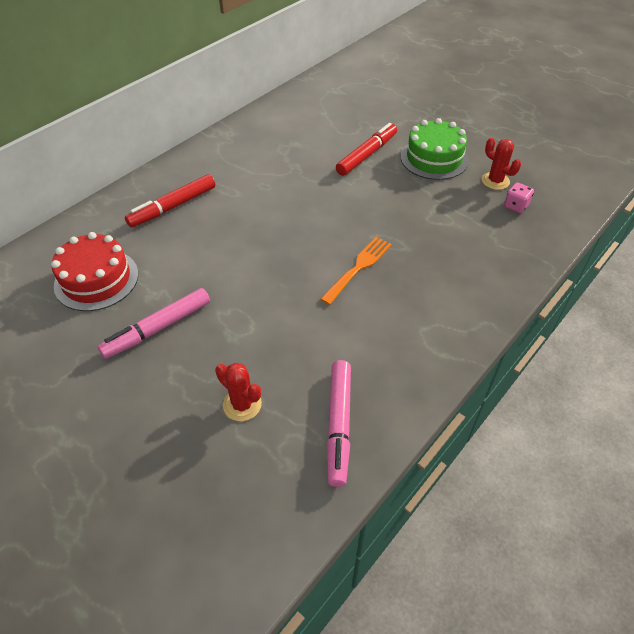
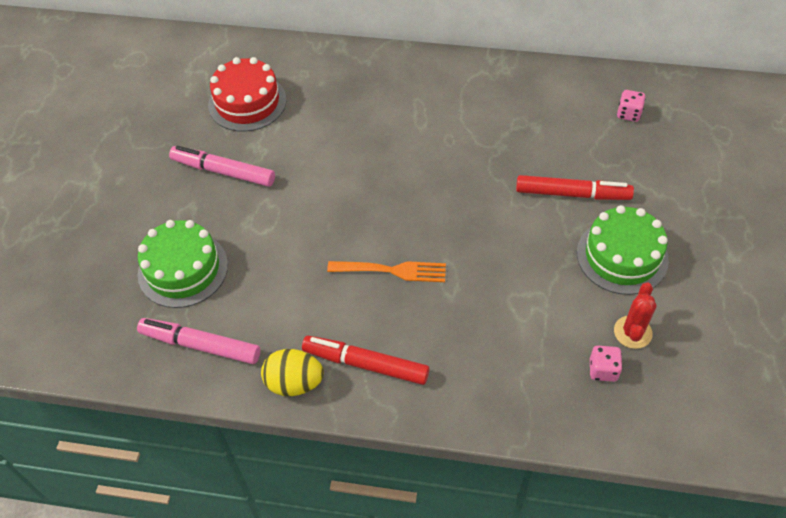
camera: 60 degrees right, 5 degrees up
red marker [125,174,216,227] -> red marker moved to [302,336,430,385]
red cactus [215,363,262,421] -> green cake [138,220,228,308]
pink marker [327,360,351,487] -> pink marker turned 45 degrees clockwise [137,318,260,364]
none -> yellow egg [261,349,324,396]
none -> pink dice [617,90,646,122]

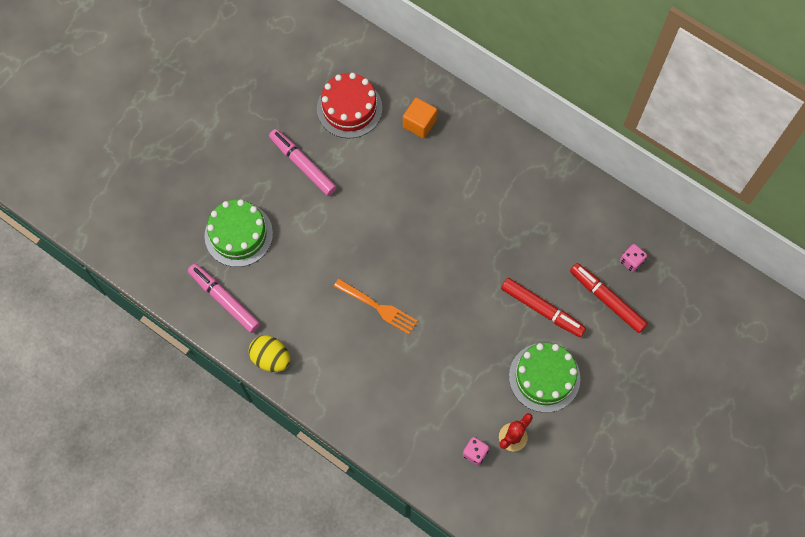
camera: 25 degrees right, 15 degrees up
red marker [302,336,430,385] -> red marker moved to [570,263,648,333]
none -> orange cube [403,98,437,138]

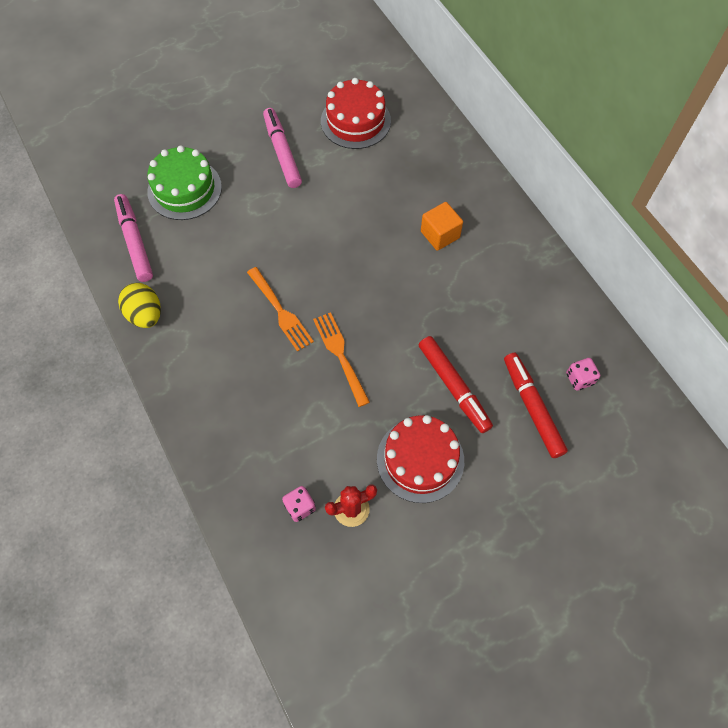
camera: 25 degrees right, 5 degrees down
orange cube [403,98,437,138] -> orange cube moved to [421,202,463,251]
green cake [509,343,580,413] -> red cake [377,415,464,503]
none -> orange fork [313,312,370,407]

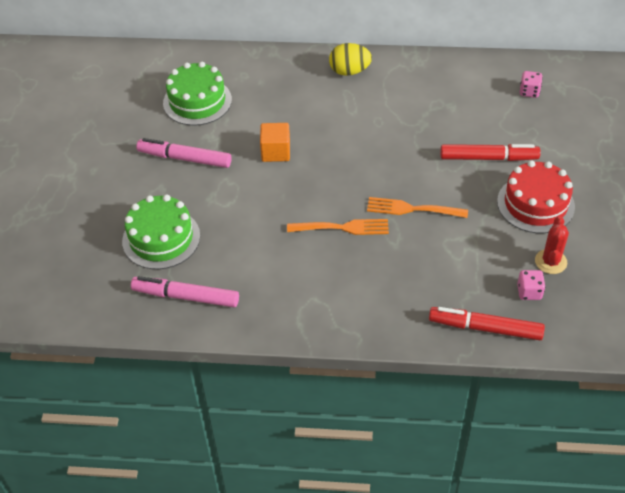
camera: 55 degrees left, 15 degrees down
yellow egg [118,283,161,328] -> yellow egg moved to [329,43,372,76]
red cake [321,78,391,149] -> green cake [163,62,232,126]
orange cube [421,202,463,251] -> orange cube moved to [260,123,290,162]
red marker [504,353,568,458] -> red marker moved to [429,307,545,340]

